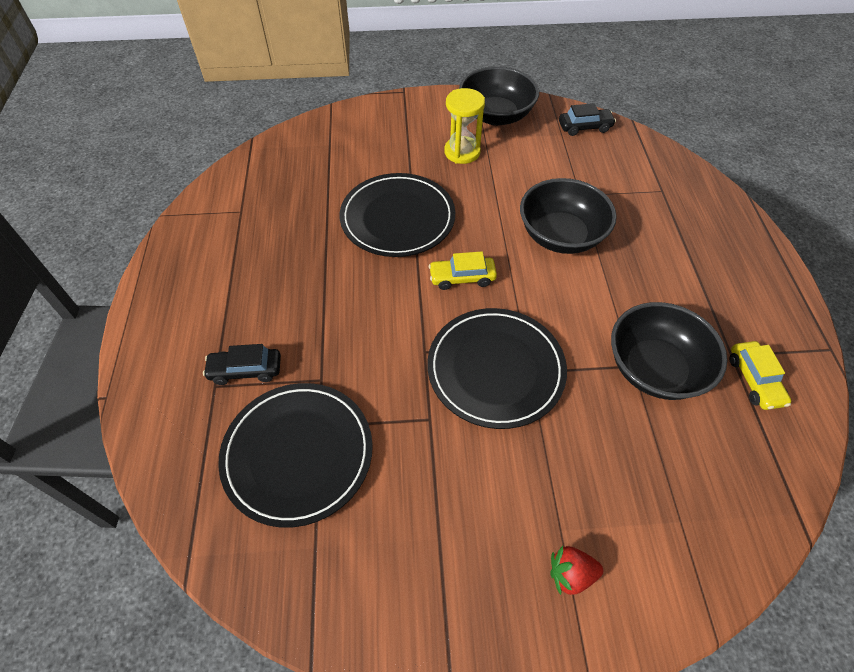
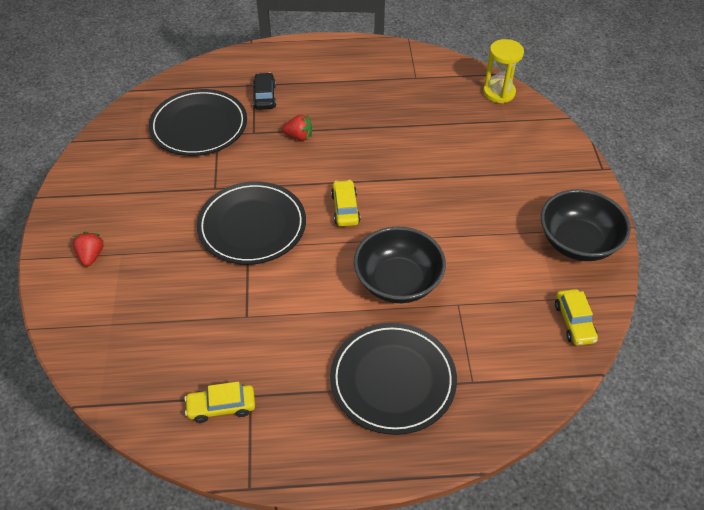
camera: 90 degrees right, 5 degrees down
black plate [340,173,455,257] -> black plate moved to [330,323,457,435]
yellow hourglass [444,88,485,164] -> yellow hourglass moved to [483,39,524,103]
black car [559,103,616,136] -> yellow car [555,289,598,346]
black bowl [611,302,728,400] -> none
none -> red strawberry [282,115,312,141]

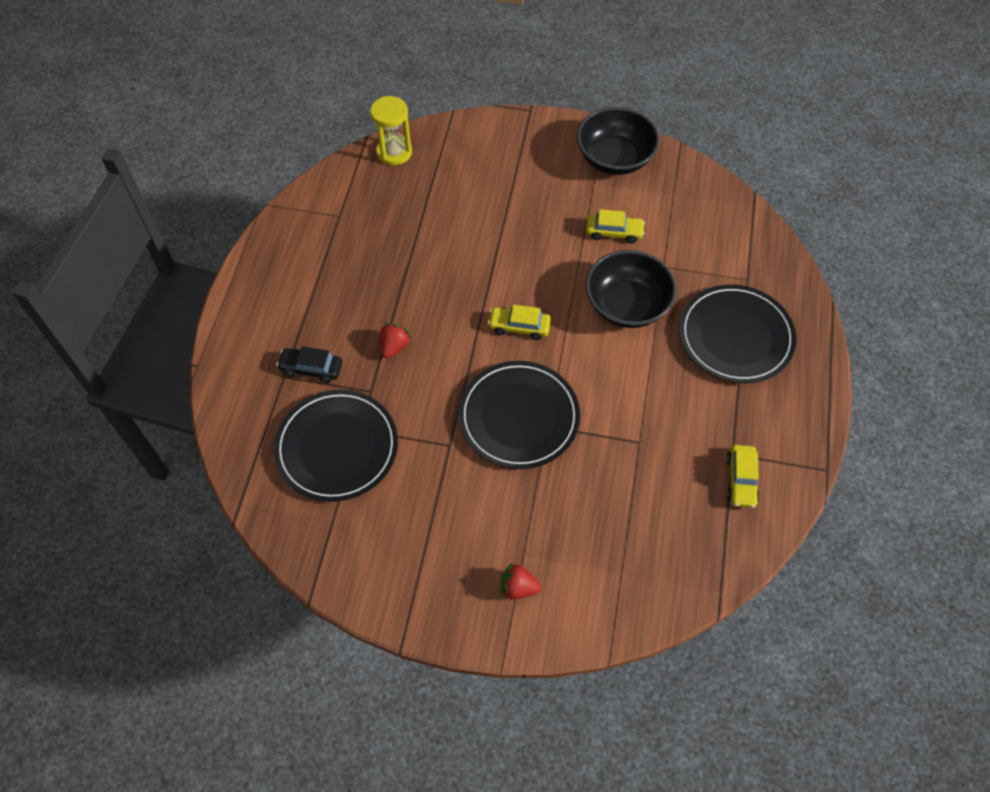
camera: 75 degrees left, 10 degrees up
yellow car [555,289,598,346] -> yellow car moved to [586,209,645,243]

